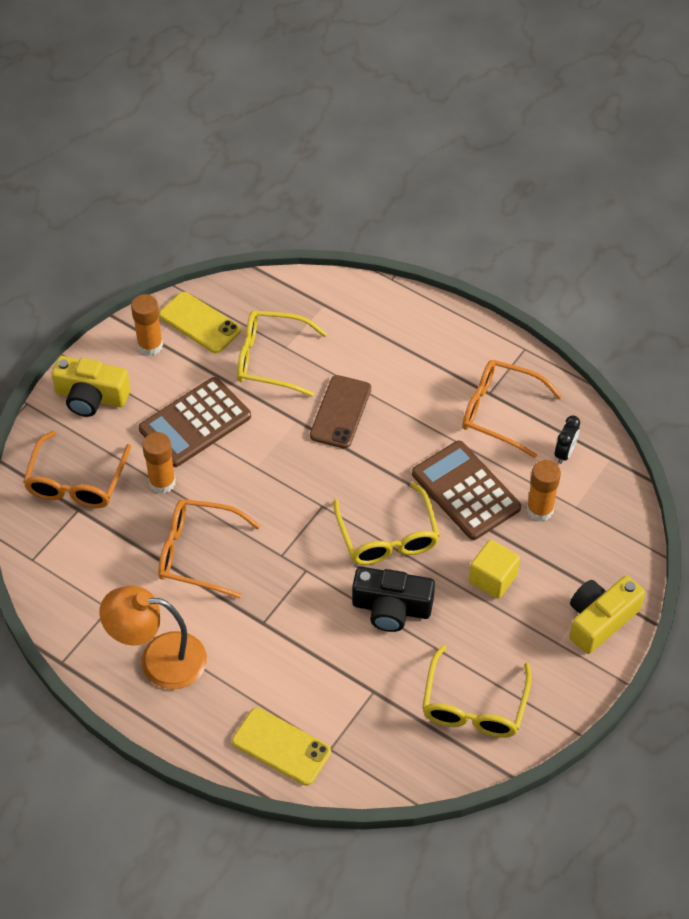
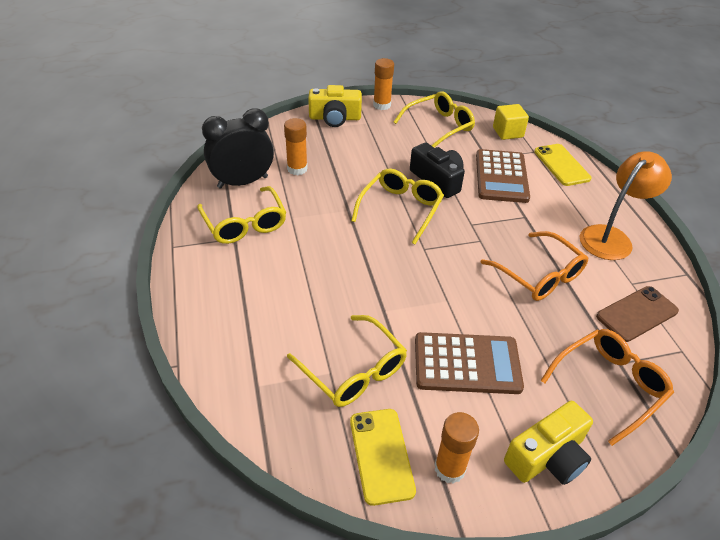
camera: 140 degrees left, 10 degrees down
yellow camera [51,356,131,417] -> yellow camera turned 90 degrees clockwise [504,401,593,485]
orange lamp [99,586,207,689] -> orange lamp turned 90 degrees counterclockwise [580,151,672,260]
orange glue stick [142,432,176,494] -> orange glue stick moved to [373,58,394,110]
brown phone [310,375,371,449] -> brown phone moved to [596,286,679,342]
brown calculator [412,441,521,540] -> brown calculator moved to [476,149,530,203]
orange glasses [462,360,562,458] -> yellow glasses [197,186,286,244]
yellow cube [469,540,520,599] -> yellow cube moved to [493,104,529,140]
black clock [555,415,580,464] -> black clock [202,109,274,189], size x2.16

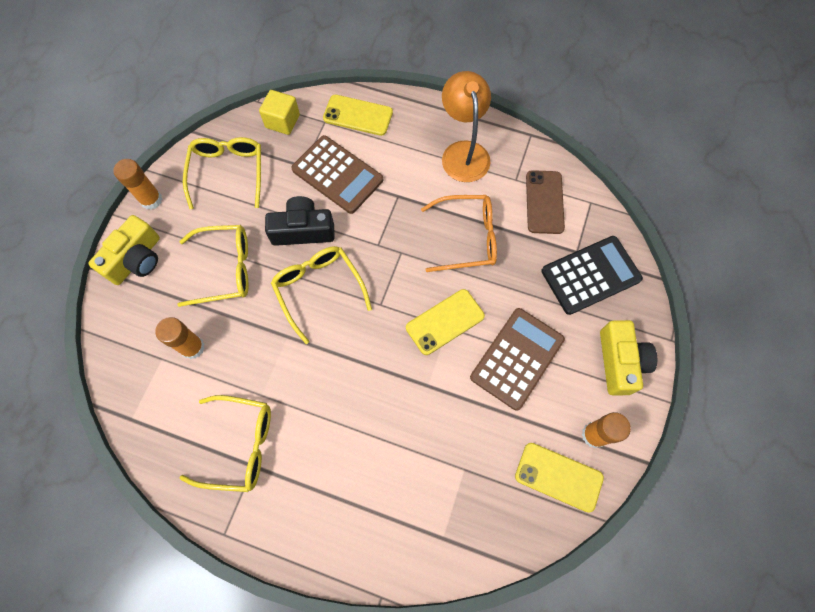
camera: 55 degrees left, 25 degrees up
black clock [202,109,274,189] -> none
yellow glasses [287,315,407,407] -> yellow glasses moved to [178,225,249,307]
orange glasses [540,329,674,446] -> black calculator [541,236,643,315]
none -> yellow phone [406,289,485,355]

